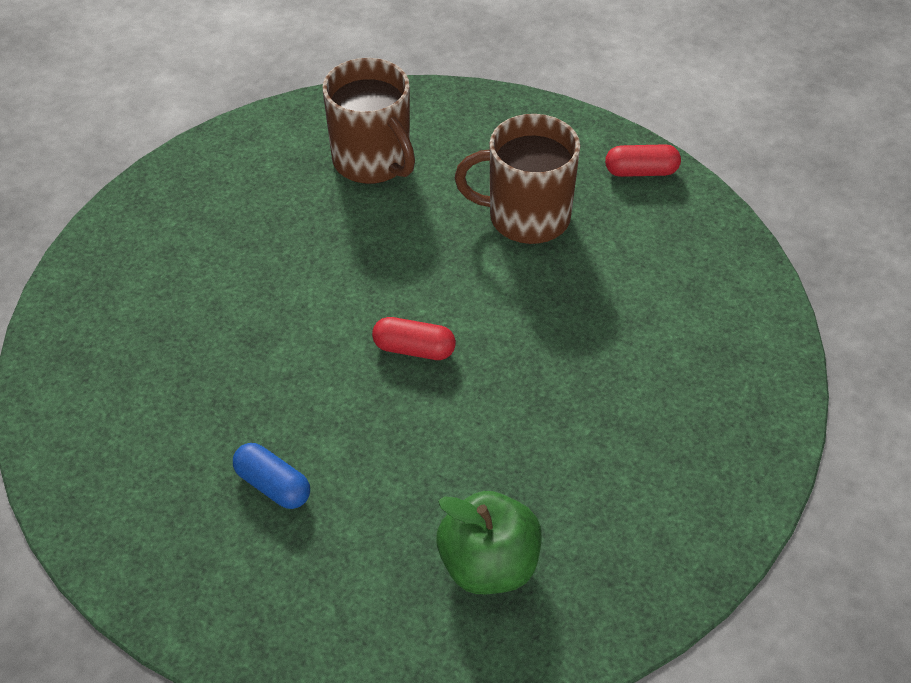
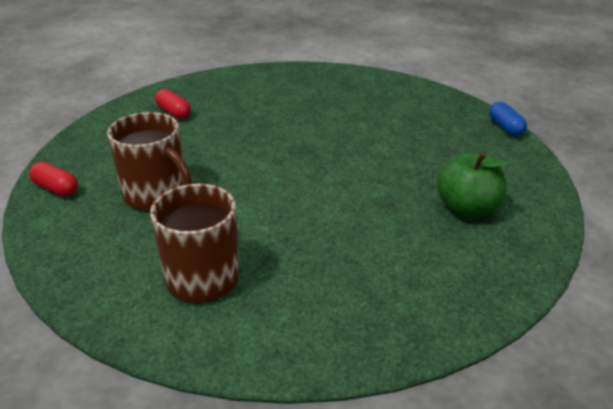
camera: 145 degrees left, 15 degrees down
blue capsule [233,443,310,509] -> blue capsule moved to [489,102,527,136]
red capsule [372,317,456,360] -> red capsule moved to [155,89,191,119]
green apple [437,491,542,594] -> green apple moved to [437,152,509,218]

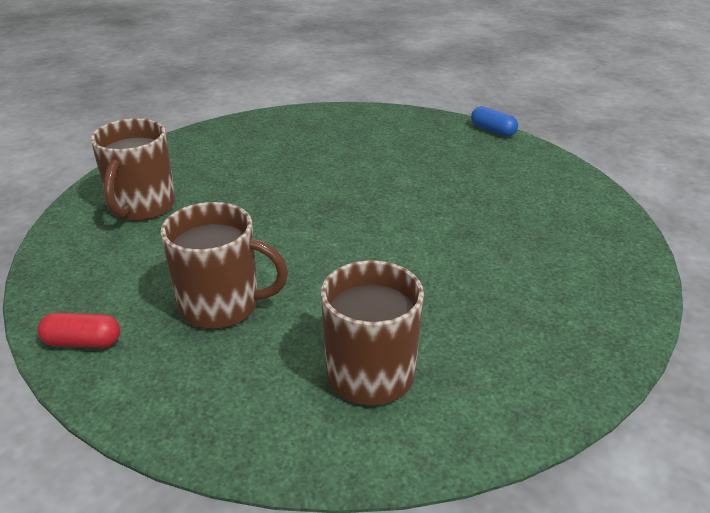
camera: 30 degrees left, 0 degrees up
red capsule [155,89,191,119] -> brown mug [90,118,175,221]
green apple [437,152,509,218] -> none

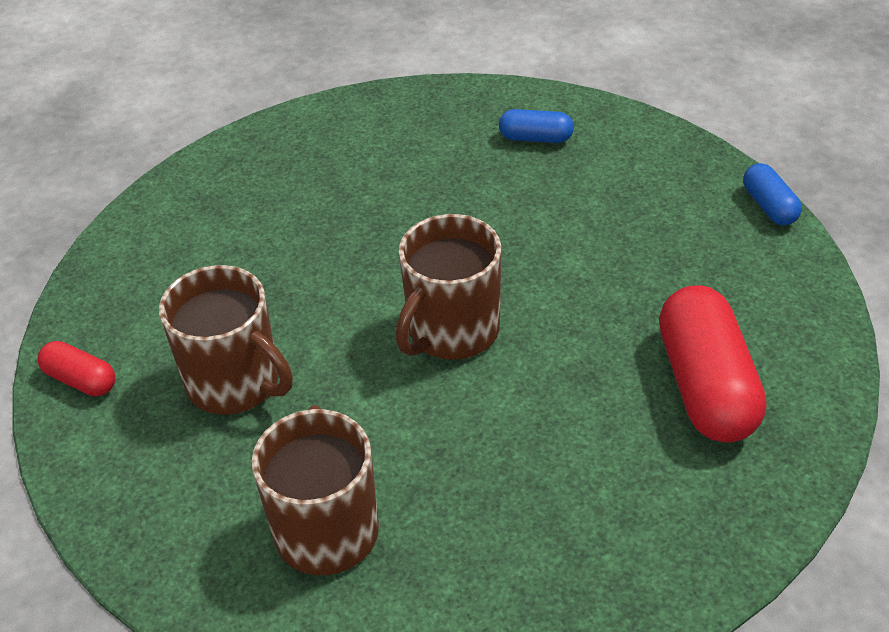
camera: 30 degrees right, 10 degrees up
brown mug [90,118,175,221] -> brown mug moved to [396,214,501,360]
none -> blue capsule [499,109,574,143]
none -> red capsule [659,286,766,443]

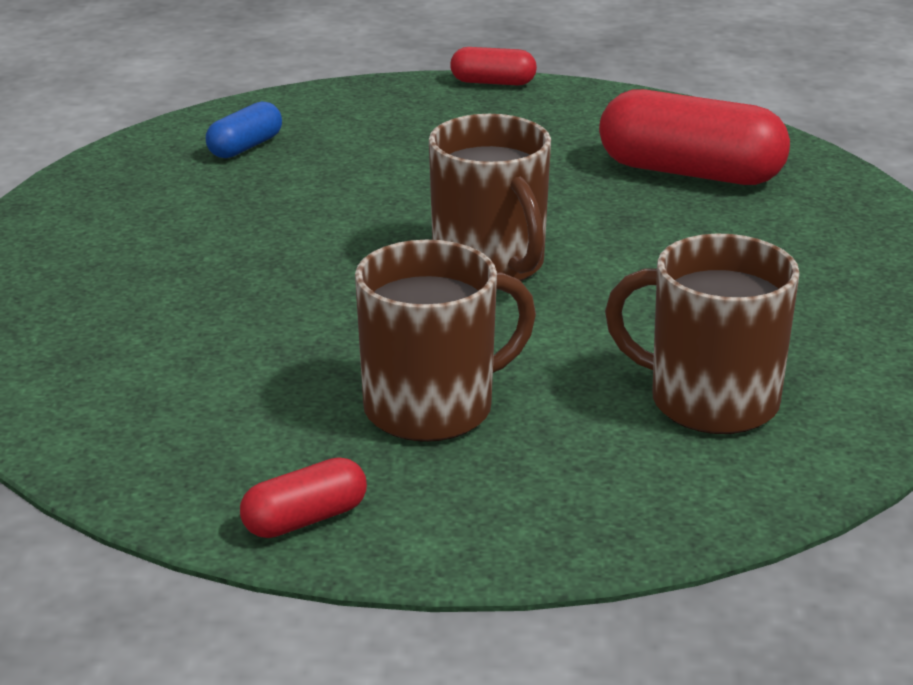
camera: 65 degrees left, 15 degrees down
blue capsule [743,163,802,225] -> red capsule [450,47,537,86]

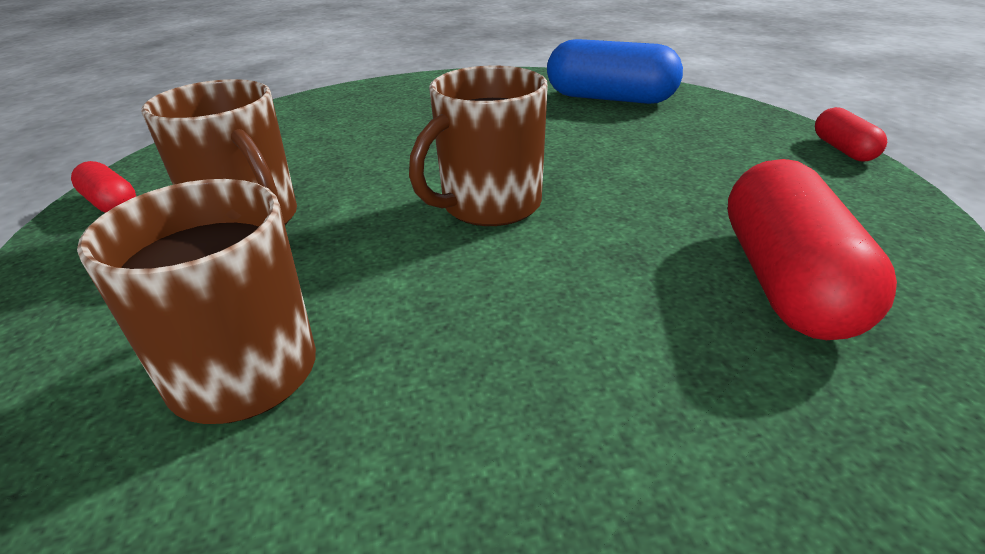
camera: 75 degrees right, 5 degrees up
blue capsule [206,101,282,158] -> blue capsule [547,39,683,104], size x1.98

